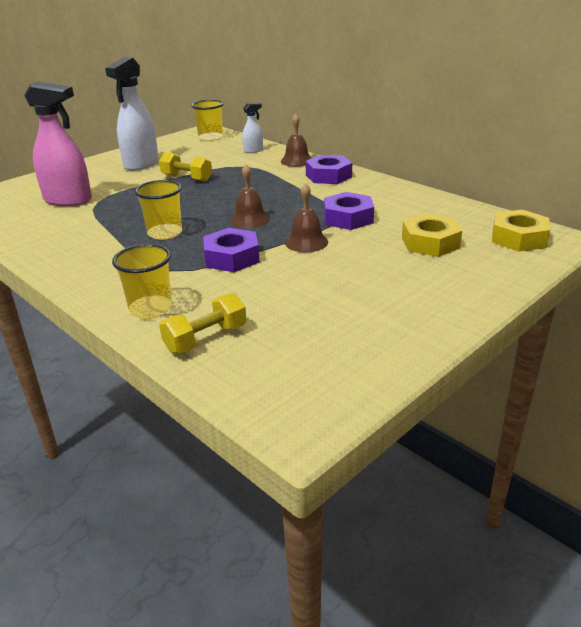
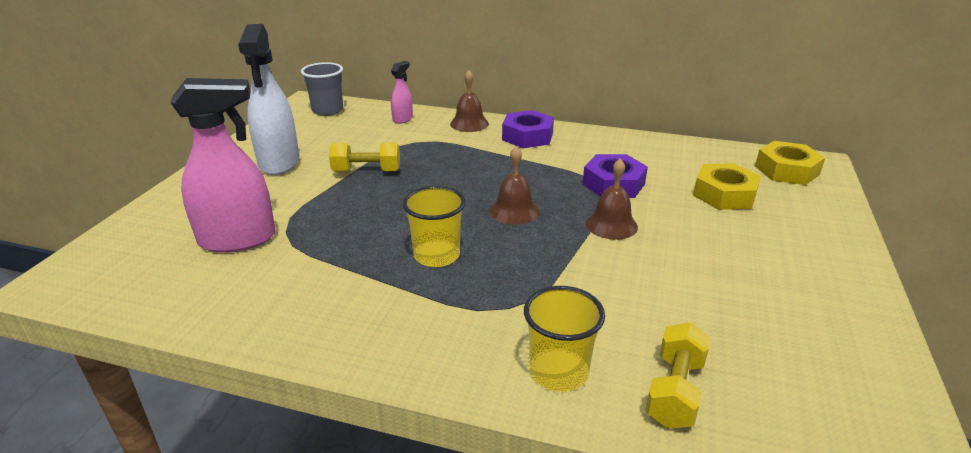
camera: 30 degrees left, 0 degrees up
yellow cup [191,100,224,141] -> grey cup [301,62,343,116]
purple nut [203,228,260,272] -> none
white spray bottle [242,103,263,153] -> pink spray bottle [391,61,413,124]

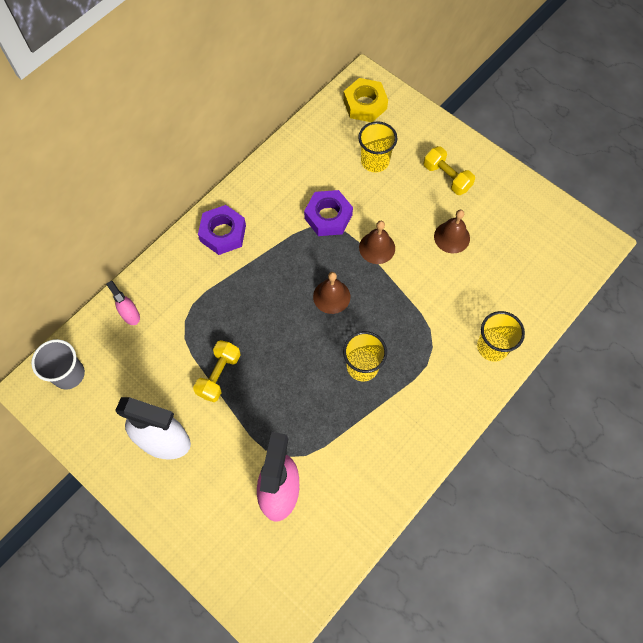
camera: 65 degrees left, 35 degrees up
brown bell [450,70,489,132] -> brown bell moved to [434,210,470,253]
yellow dumbbell [645,322,710,428] -> yellow dumbbell moved to [424,146,475,195]
yellow nut [693,163,761,210] -> yellow cup [358,121,397,173]

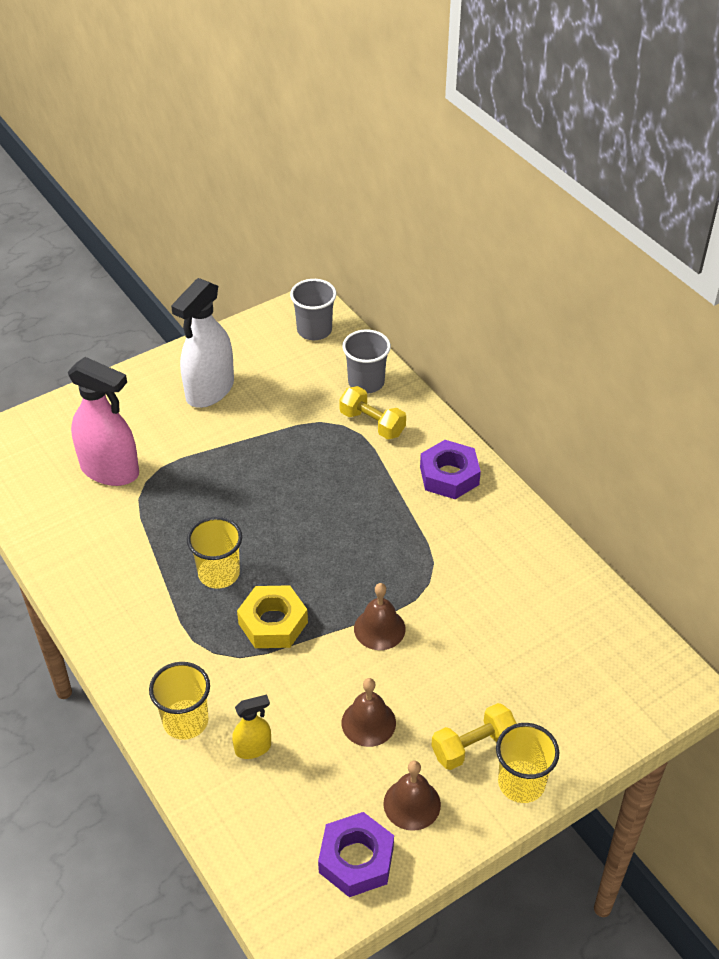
camera: 105 degrees right, 20 degrees down
pink spray bottle [106,281,140,325] -> grey cup [342,329,391,393]
yellow dumbbell [193,340,241,402] -> yellow dumbbell moved to [339,386,406,439]
purple nut [304,190,353,236] -> purple nut moved to [318,812,394,897]
brown bell [313,272,350,314] -> brown bell moved to [383,761,441,831]
yellow nut [343,78,388,122] -> yellow nut moved to [237,585,308,648]
yellow cup [358,121,397,173] -> yellow cup moved to [496,723,559,803]
none -> yellow spray bottle [232,695,271,759]

